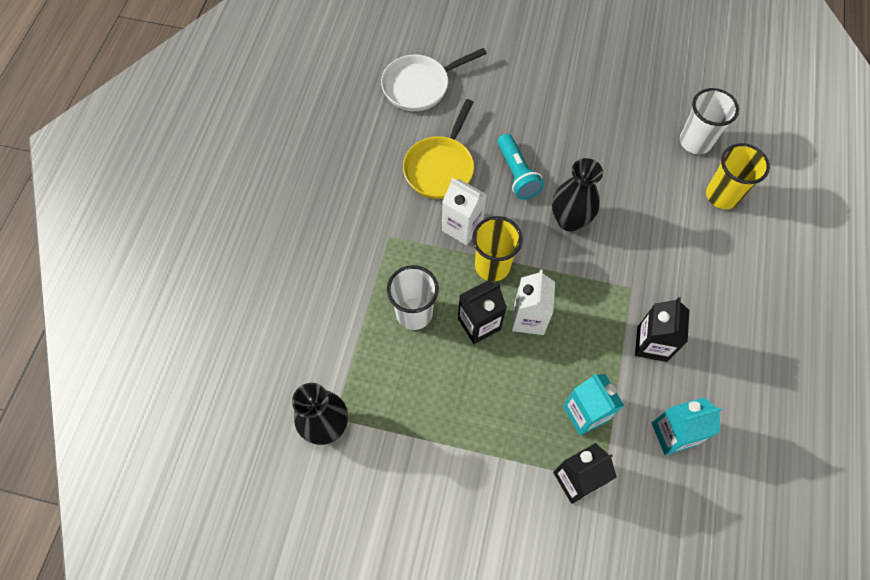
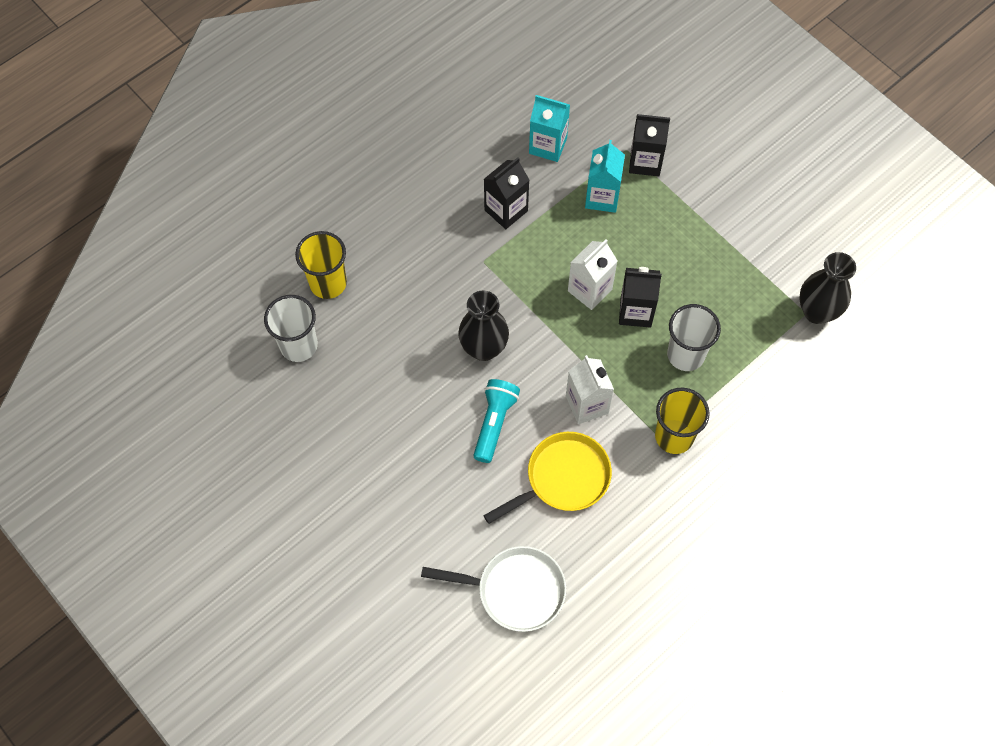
camera: 145 degrees left, 0 degrees up
yellow cup [472,216,523,281] -> yellow cup moved to [655,388,710,454]

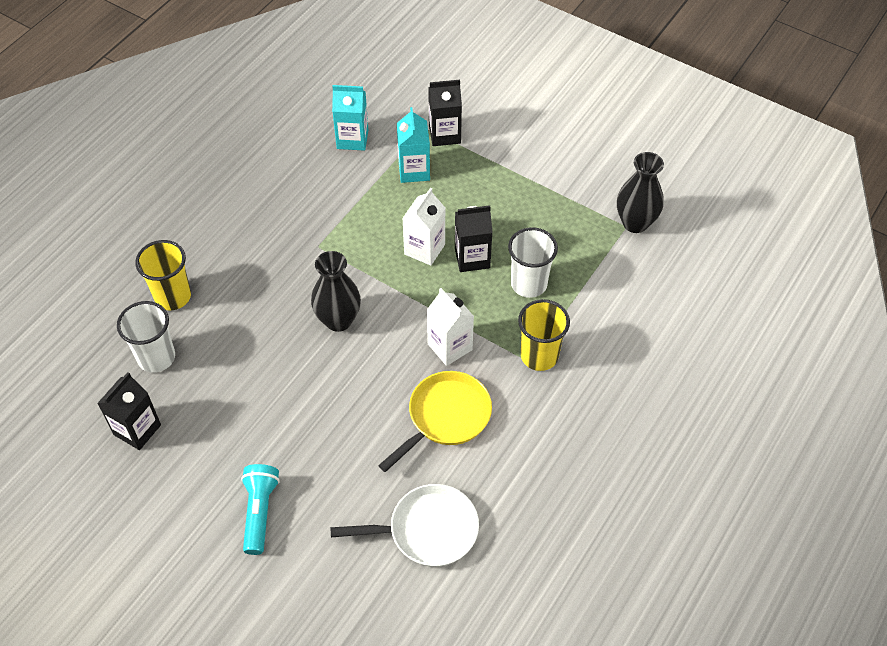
camera: 15 degrees left, 10 degrees down
turquoise flashlight [473,379,520,463] -> turquoise flashlight moved to [241,464,280,555]
black carton [484,157,529,229] -> black carton moved to [97,372,161,450]

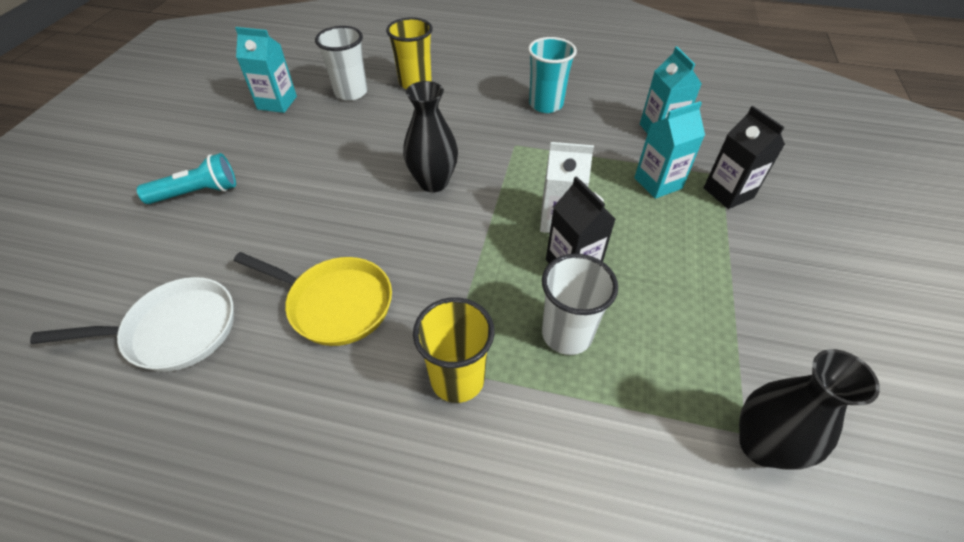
camera: 70 degrees right, 5 degrees down
black carton [97,372,161,450] -> turquoise carton [235,27,297,113]
white pan [330,484,479,567] -> white pan turned 75 degrees counterclockwise [30,277,234,372]
white carton [427,288,474,366] -> none
none -> turquoise cup [528,37,577,113]

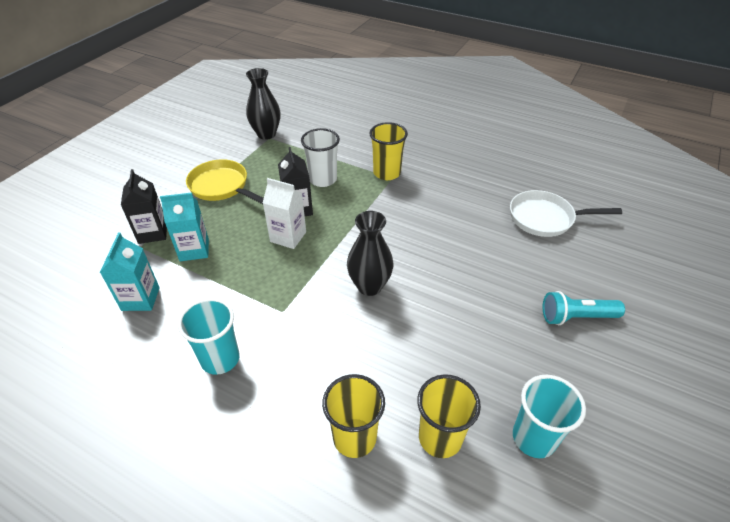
camera: 165 degrees left, 5 degrees down
yellow pan [234,252,392,346] -> yellow pan moved to [186,159,264,204]
turquoise carton [235,27,297,113] -> turquoise cup [513,375,586,458]
white cup [315,26,368,100] -> yellow cup [417,374,481,458]

